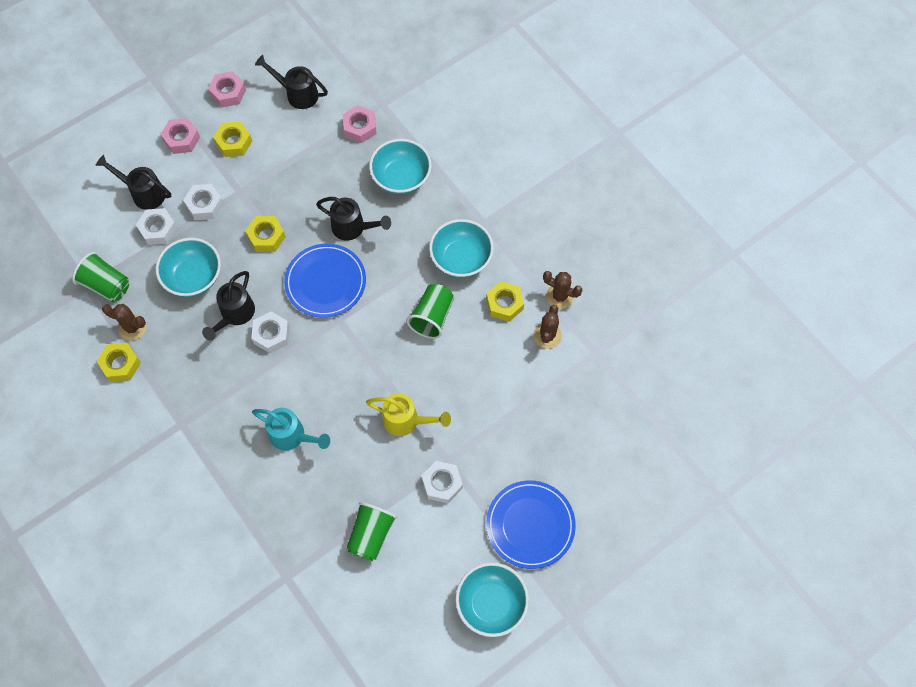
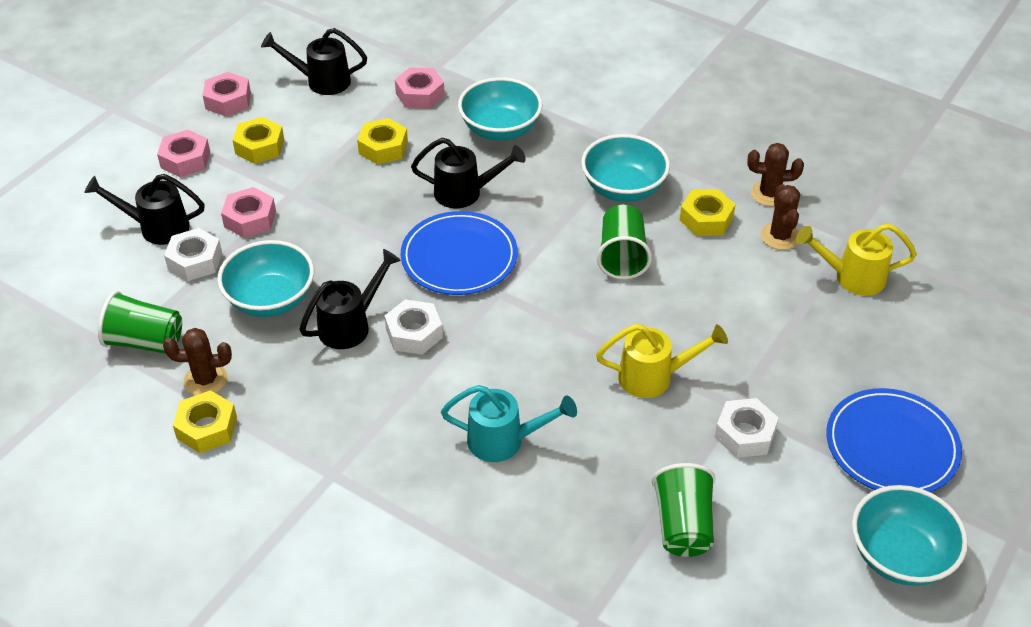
camera: 20 degrees left, 20 degrees down
white nut [183,184,224,220] -> pink nut [221,187,276,238]
black watering can [202,271,255,340] -> black watering can turned 135 degrees counterclockwise [299,249,401,349]
yellow nut [246,216,286,252] -> yellow nut moved to [357,118,408,165]
none -> yellow watering can [796,223,917,296]

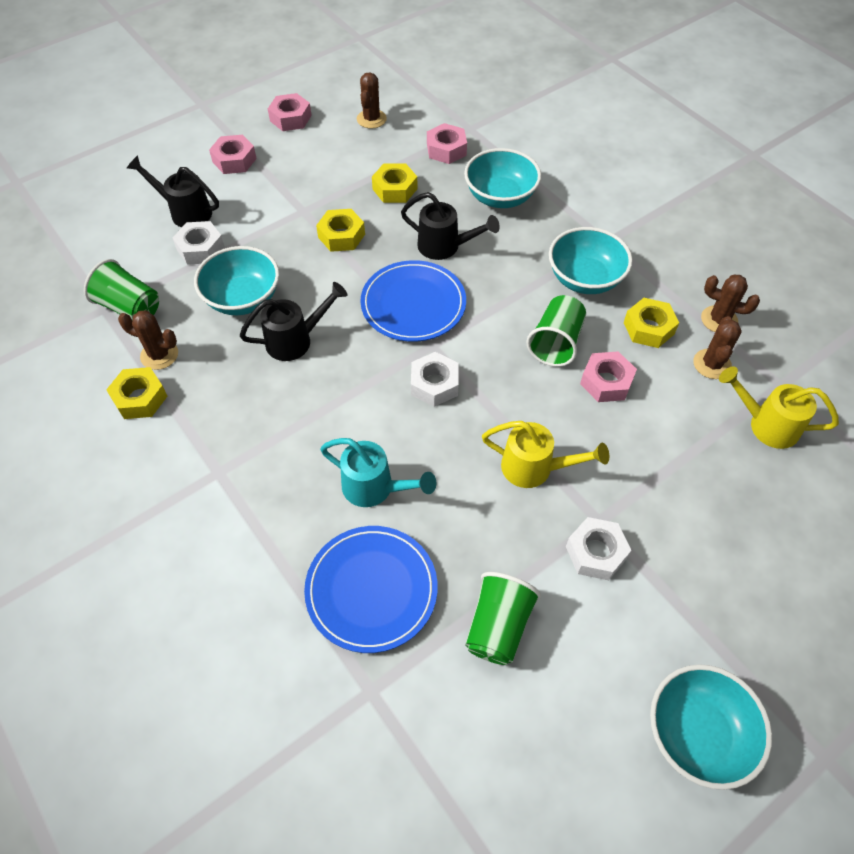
camera: 20 degrees right, 10 degrees up
pink nut [221,187,276,238] -> pink nut moved to [580,351,637,402]
yellow nut [233,117,284,164] -> yellow nut moved to [316,209,365,252]
black watering can [261,28,367,95] -> brown cactus [357,72,387,129]
white nut [385,299,443,355] -> white nut moved to [411,352,459,407]
blue plate [826,388,962,492] -> blue plate moved to [304,526,438,653]

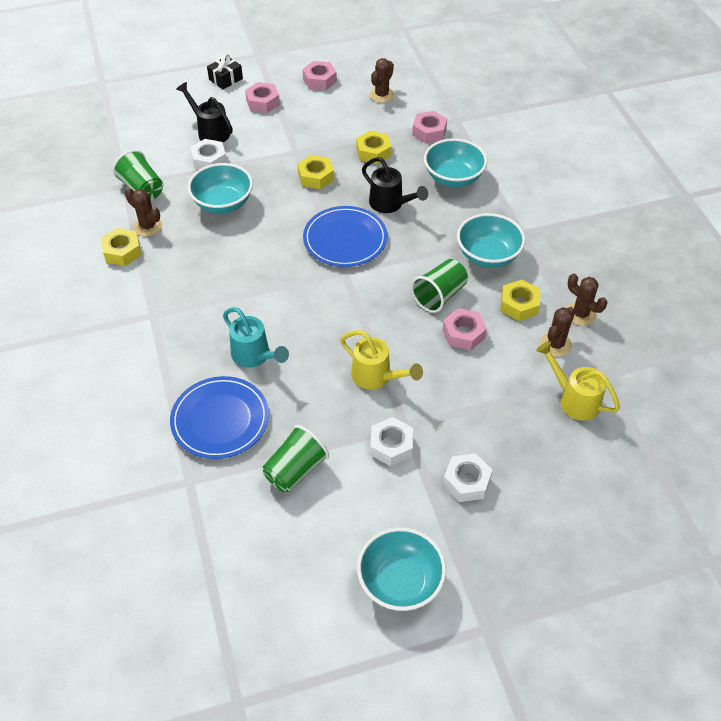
camera: 20 degrees right, 5 degrees down
black watering can [240,282,348,361] -> none
white nut [411,352,459,407] -> white nut moved to [443,453,493,502]
none -> black gift [207,54,243,89]

